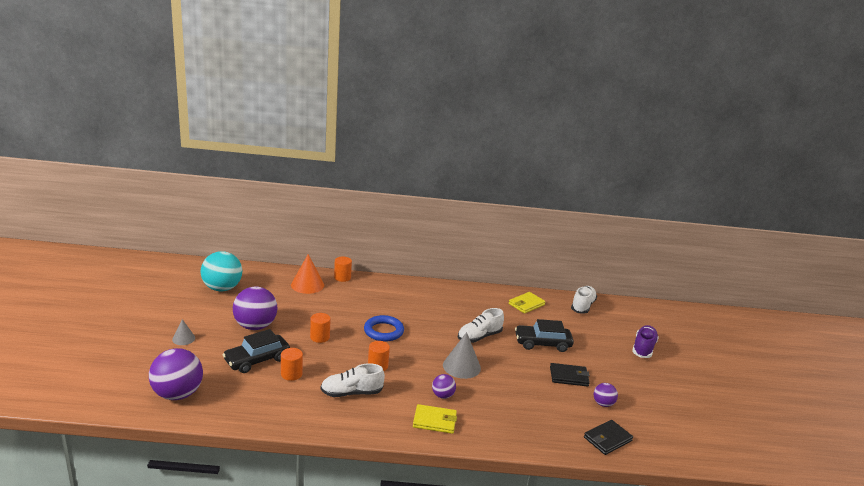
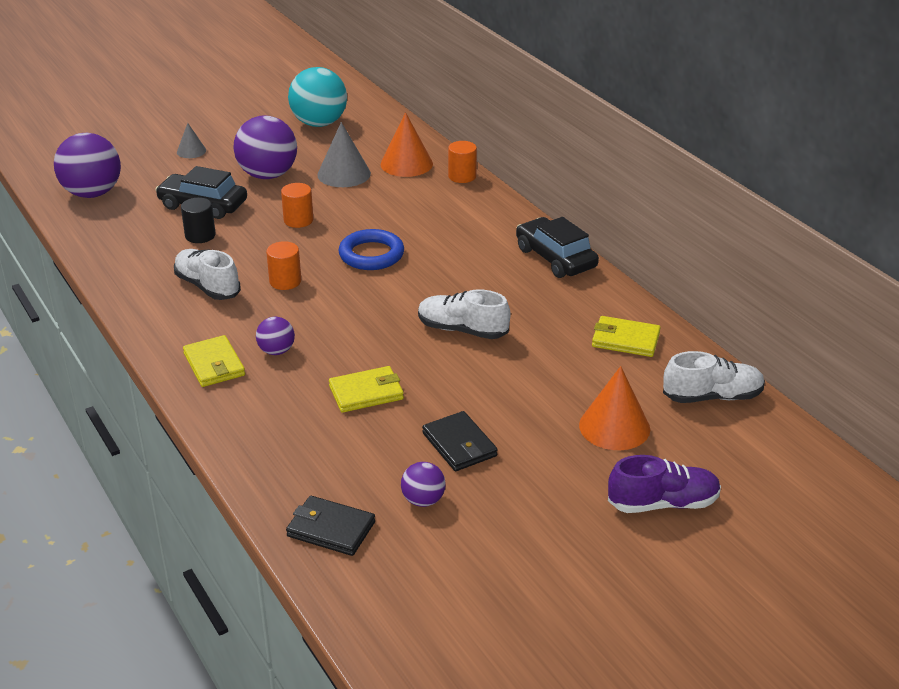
camera: 60 degrees right, 10 degrees up
orange cylinder [281,348,303,381] -> black cylinder [181,197,216,243]
grey cone [443,332,481,379] -> grey cone moved to [317,122,371,187]
black car [515,319,574,352] -> black car moved to [516,217,599,278]
none -> yellow wallet [329,366,404,413]
none -> orange cone [579,366,650,450]

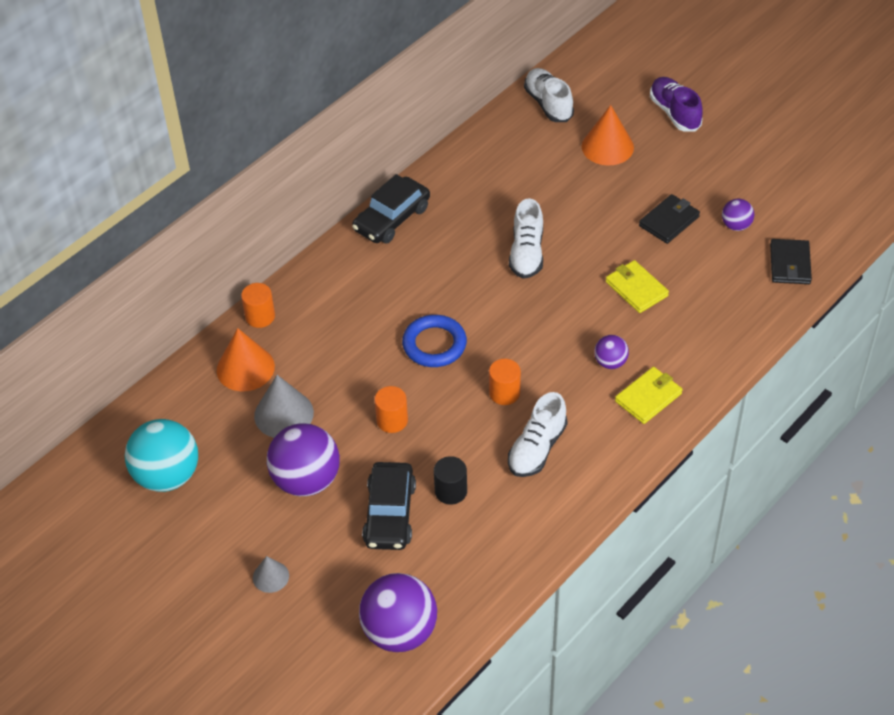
camera: 105 degrees left, 15 degrees up
yellow wallet [592,316,661,357] -> none

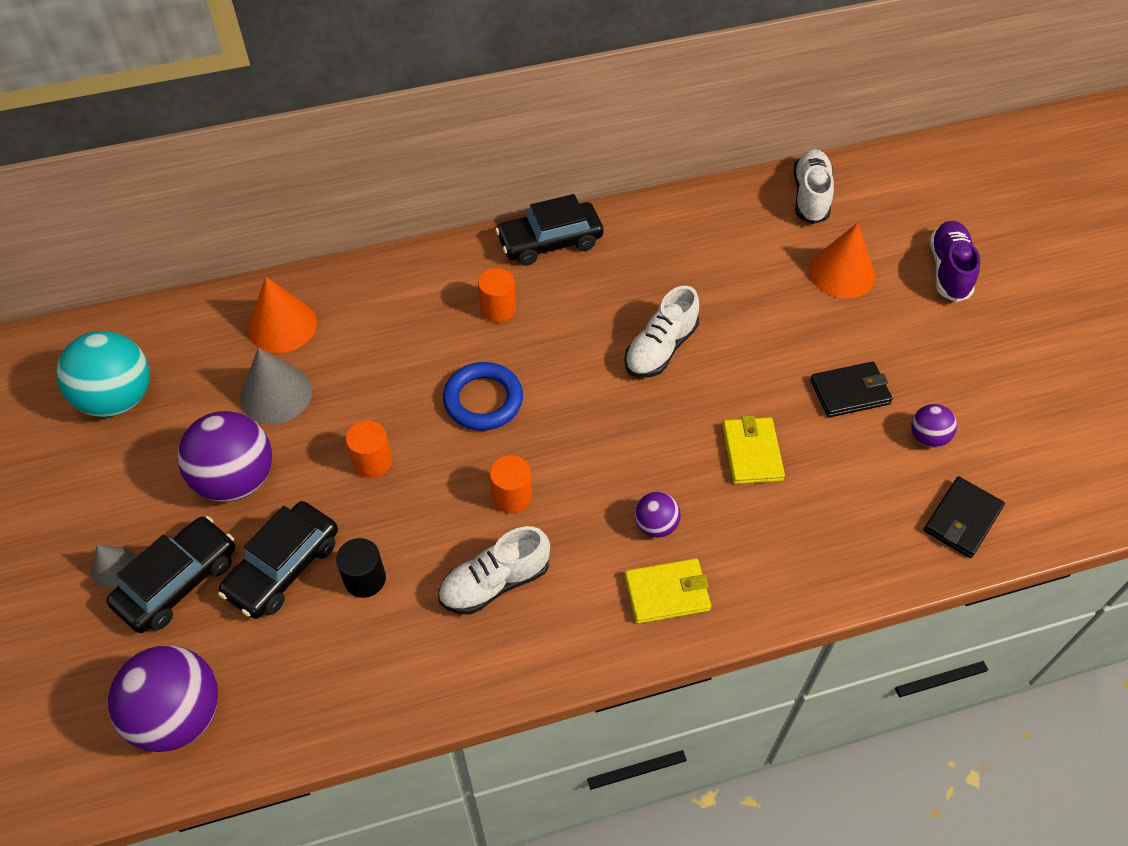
camera: 30 degrees right, 5 degrees up
orange cylinder [241,283,275,328] -> orange cylinder moved to [478,268,516,323]
none -> black car [107,516,235,633]

